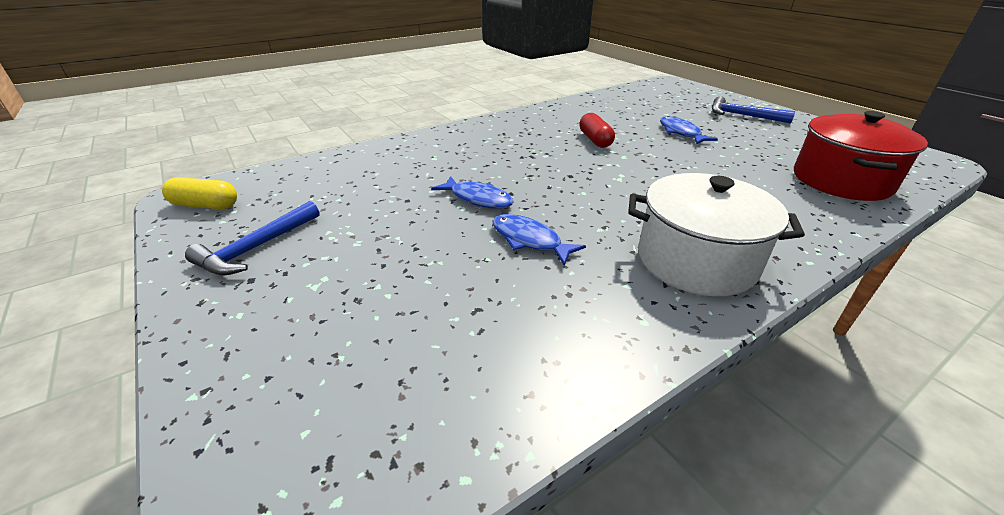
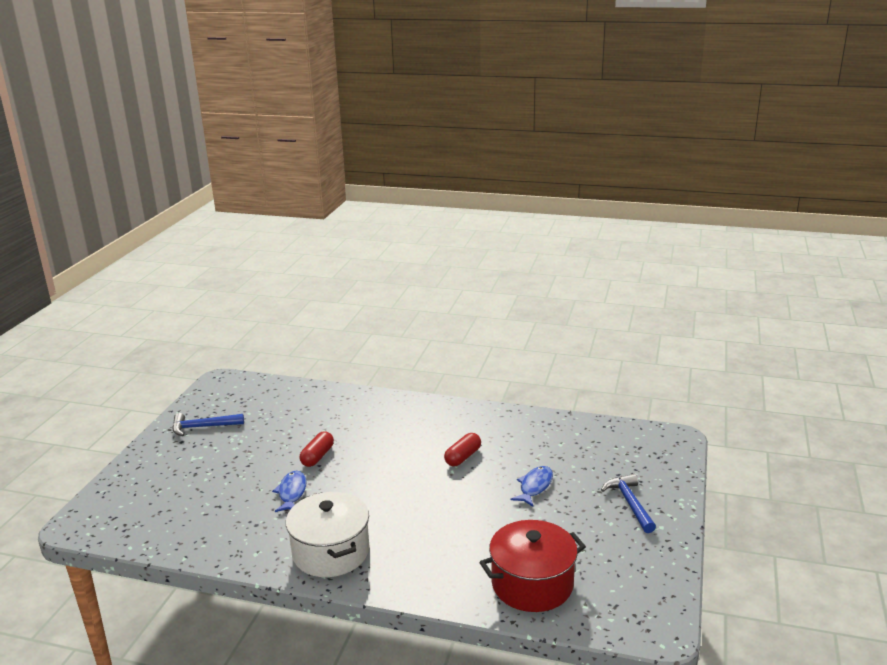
camera: 50 degrees right, 10 degrees down
yellow capsule [162,177,237,209] -> none
blue fish [431,176,514,209] -> red capsule [300,431,334,467]

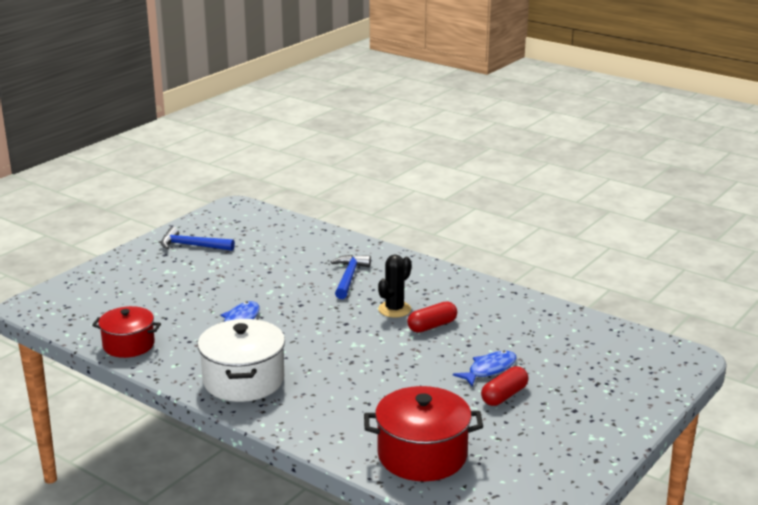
camera: 20 degrees right, 0 degrees up
red capsule [300,431,334,467] -> red capsule moved to [481,366,529,406]
blue hammer [601,474,656,533] -> blue hammer moved to [331,255,371,299]
none -> red pot [92,306,161,358]
none -> black cactus [378,255,412,317]

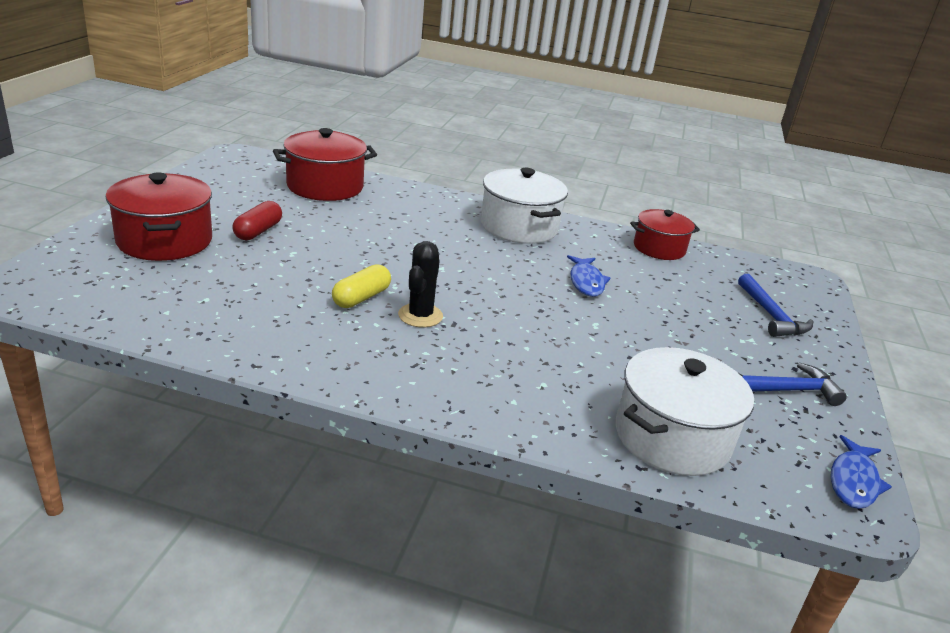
camera: 155 degrees right, 5 degrees up
blue hammer [331,255,371,299] -> blue hammer moved to [738,274,813,337]
red capsule [407,301,457,333] -> yellow capsule [332,264,391,308]
blue fish [453,351,517,386] -> blue fish moved to [831,435,892,509]
none -> red pot [106,172,212,261]
none -> white pot [616,347,754,476]

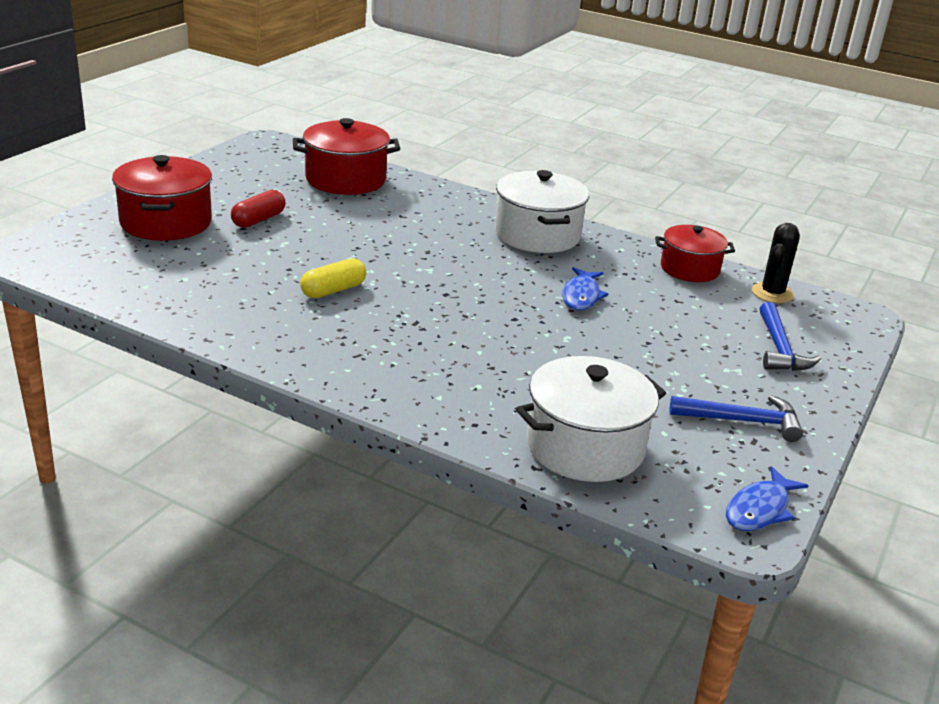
camera: 15 degrees right, 0 degrees up
black cactus [398,241,443,328] -> black cactus moved to [751,223,800,303]

